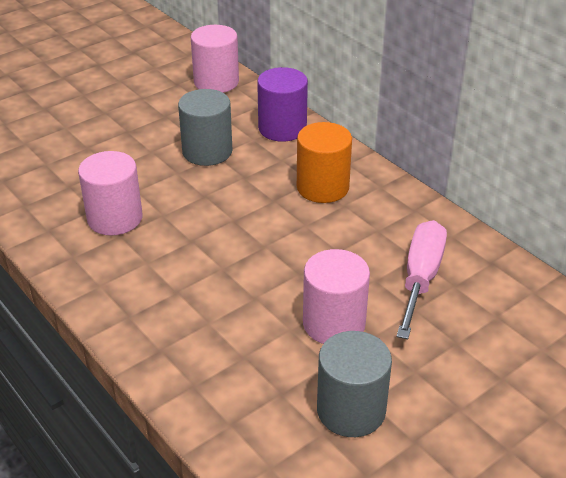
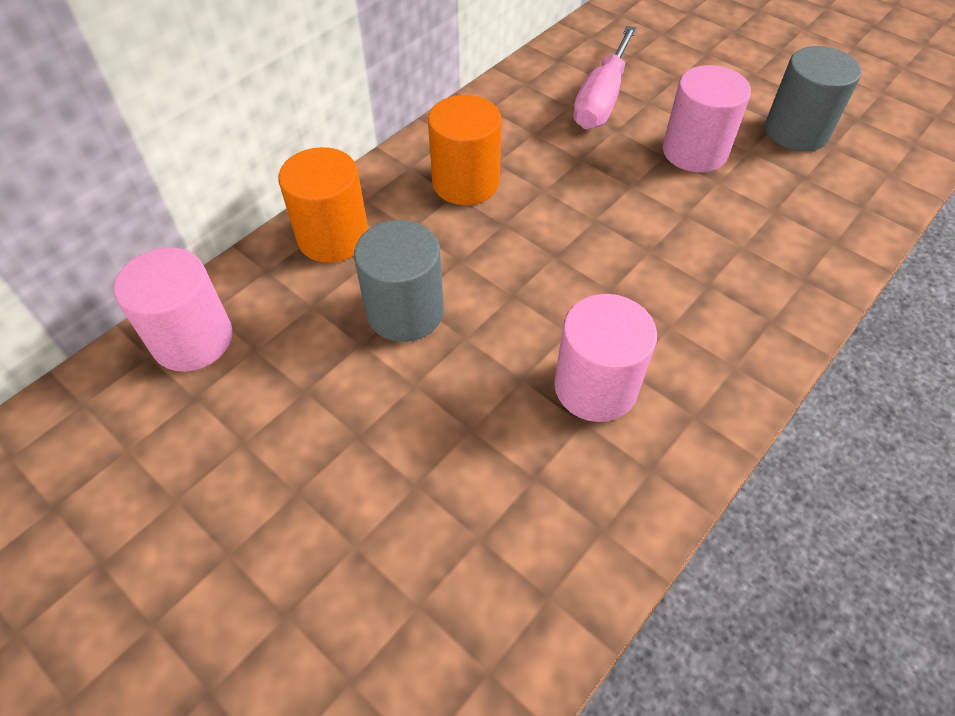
camera: 100 degrees left, 15 degrees up
purple cylinder [257,67,308,142] -> orange cylinder [278,147,368,263]
pink screwdriver [396,220,447,339] -> pink screwdriver turned 75 degrees counterclockwise [573,26,637,130]

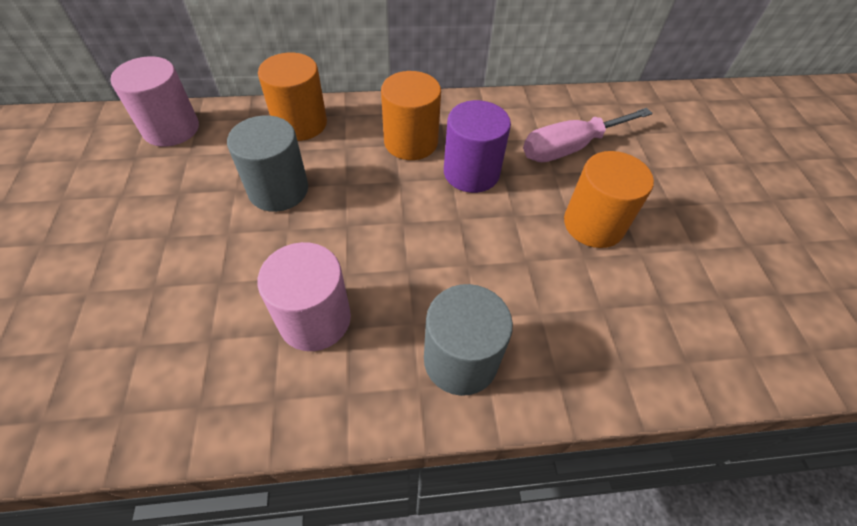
camera: 40 degrees right, 0 degrees up
pink cylinder [663,65,751,173] -> orange cylinder [564,151,654,248]
grey cylinder [765,46,861,151] -> grey cylinder moved to [424,284,513,396]
none -> purple cylinder [444,100,511,193]

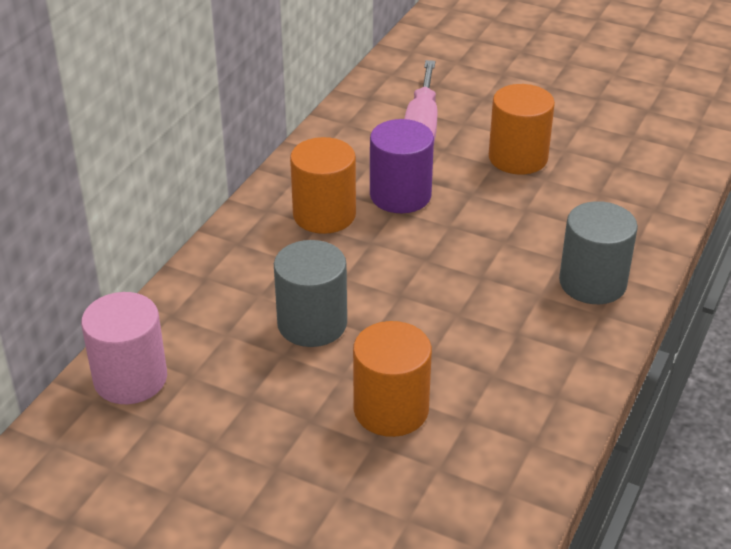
camera: 55 degrees left, 15 degrees down
pink cylinder [257,242,351,351] -> none
orange cylinder [258,53,327,141] -> orange cylinder moved to [353,321,432,437]

